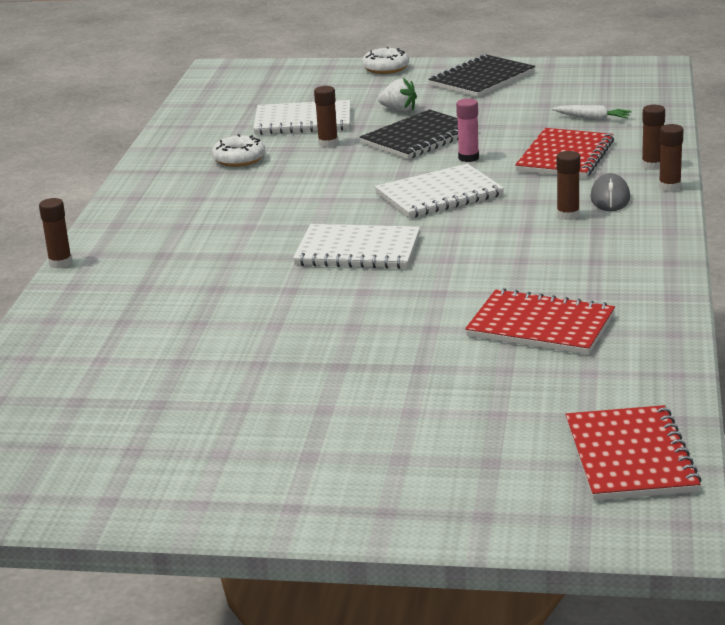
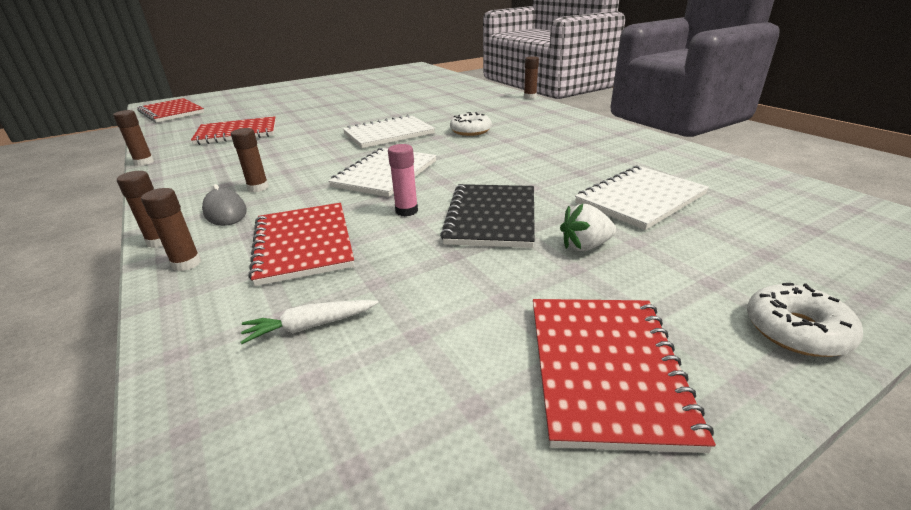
camera: 140 degrees right, 5 degrees up
white donut [212,134,265,167] -> white donut moved to [450,112,492,136]
brown glue stick [314,86,338,147] -> brown glue stick moved to [113,110,154,166]
black notebook [428,54,535,97] -> red notebook [533,299,716,453]

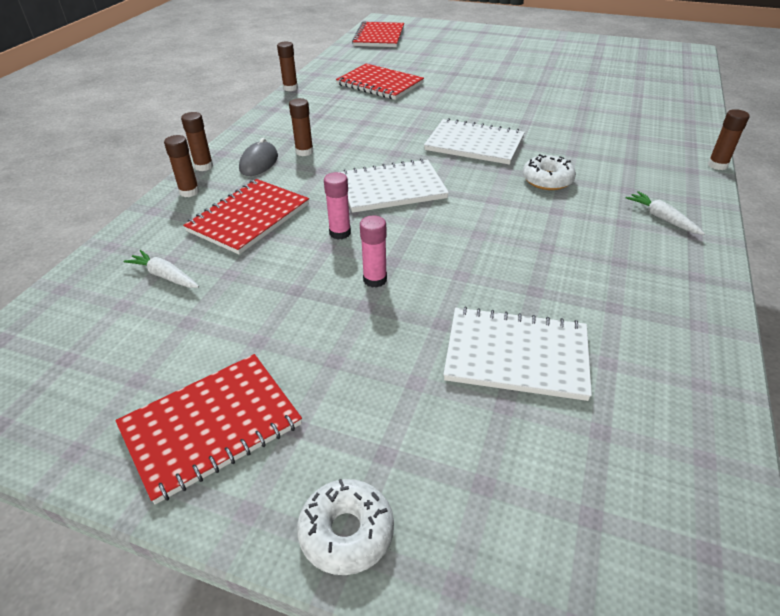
camera: 50 degrees right, 10 degrees up
black notebook [440,184,535,248] -> pink glue stick [360,215,387,288]
white strawberry [560,204,616,251] -> none
none -> white carrot [626,191,705,235]

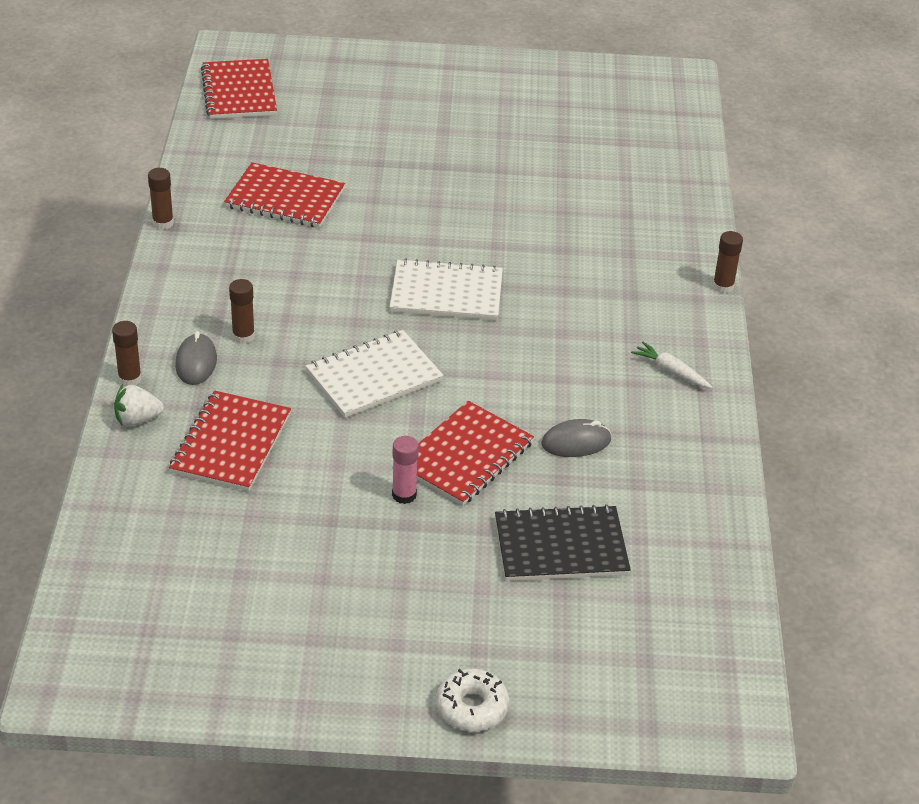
camera: 20 degrees left, 0 degrees up
red notebook [115,354,302,504] -> red notebook moved to [417,401,534,506]
white carrot [124,250,199,288] -> none
brown glue stick [164,135,199,197] -> white strawberry [114,384,164,426]
pink glue stick [324,172,351,239] -> none
white notebook [443,307,592,401] -> black notebook [495,504,631,581]
white donut [523,154,576,190] -> none
none -> grey mouse [541,419,611,457]

